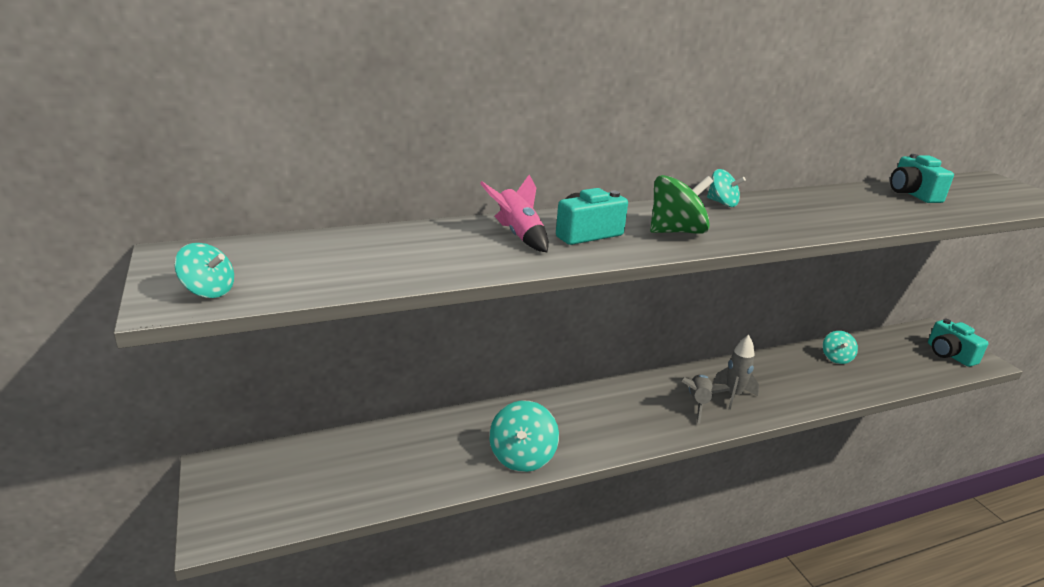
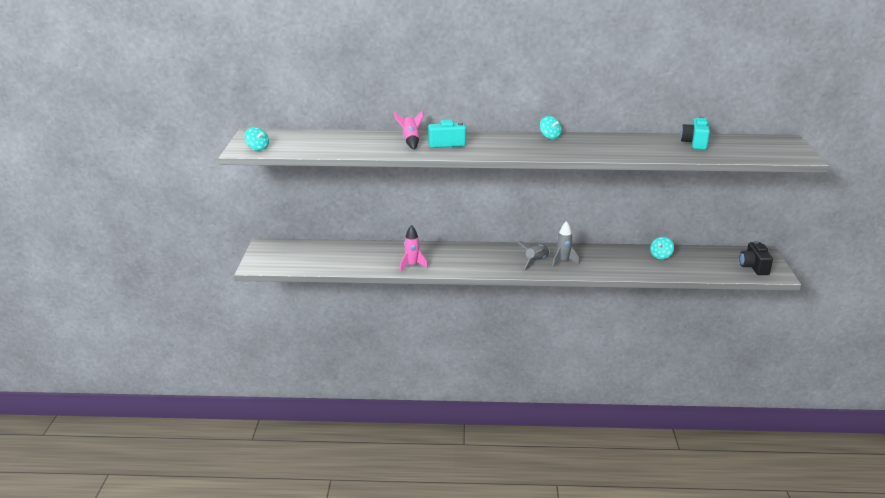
camera: 25 degrees right, 0 degrees up
turquoise spinning top [489,401,559,472] -> pink rocket [400,225,428,272]
green spinning top [650,175,713,234] -> none
turquoise camera [928,319,988,367] -> black camera [739,241,773,275]

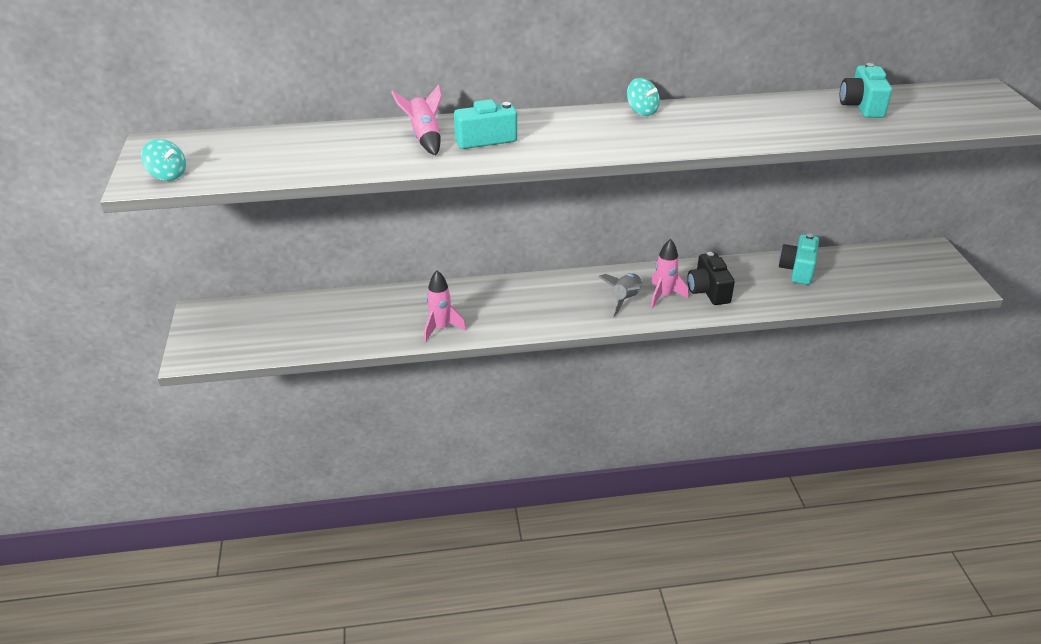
camera: 10 degrees left, 10 degrees up
grey rocket [552,221,579,268] -> pink rocket [651,239,688,308]
turquoise spinning top [650,237,674,259] -> turquoise camera [779,234,819,285]
black camera [739,241,773,275] -> black camera moved to [687,252,735,305]

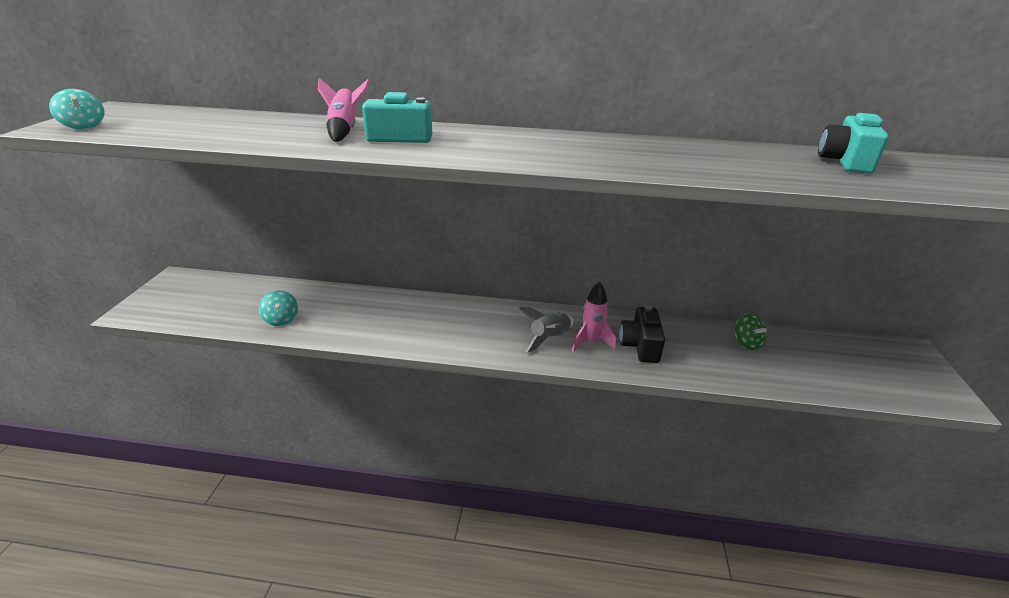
camera: 15 degrees right, 5 degrees down
pink rocket [424,270,466,342] -> none
turquoise spinning top [627,78,660,116] -> turquoise spinning top moved to [259,290,298,326]
turquoise camera [779,234,819,285] -> green spinning top [735,313,767,350]

